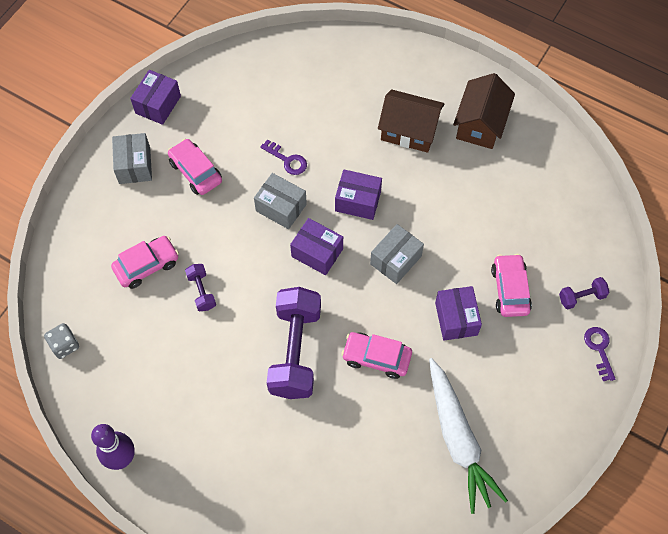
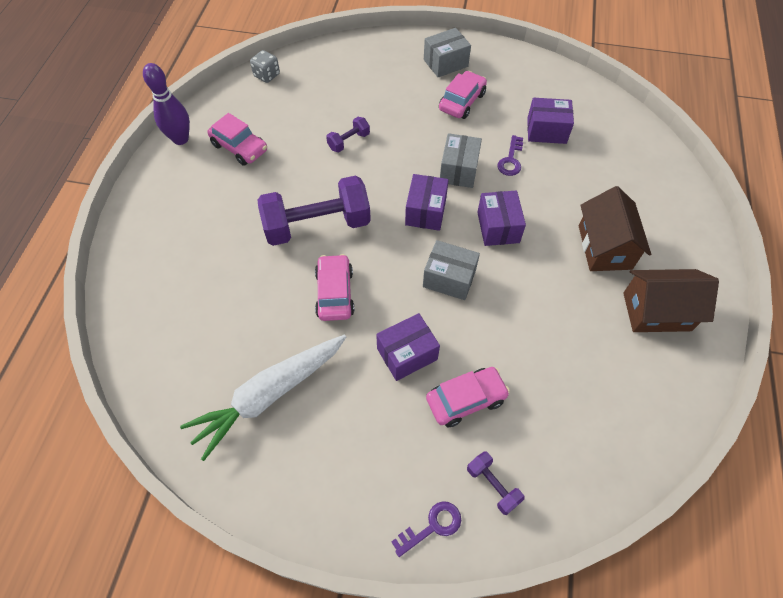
camera: 70 degrees right, 5 degrees down
pink car [111,236,179,289] -> pink car moved to [207,113,267,166]
purple box [130,70,181,125] -> purple box moved to [527,98,574,144]

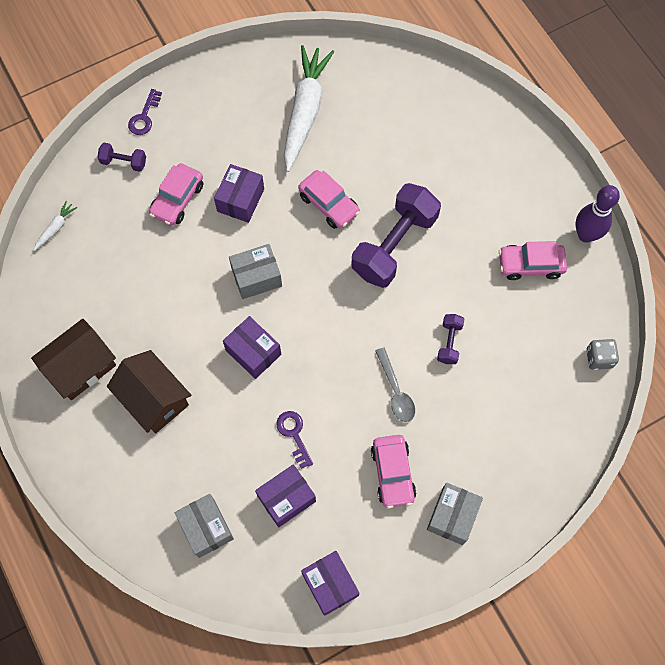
camera: 140 degrees right, 10 degrees up
purple box [405,174,449,231] -> purple box moved to [301,551,360,616]
grey box [440,133,482,188] -> grey box moved to [174,494,234,558]
none -> white carrot [33,201,77,251]
none -> grey spoon [375,347,415,422]

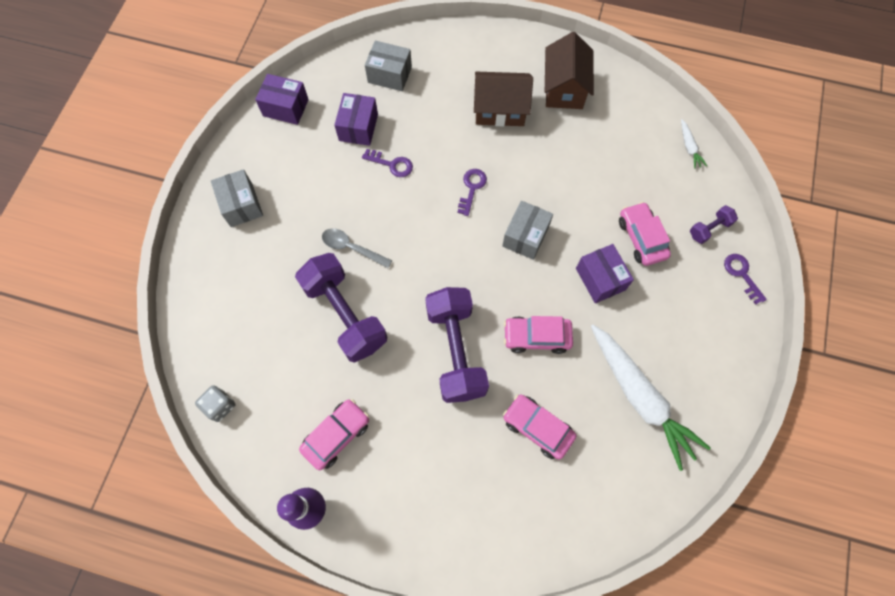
camera: 135 degrees right, 0 degrees up
purple box [223,316,281,379] -> purple key [457,169,487,216]
pink car [371,435,416,508] -> pink car moved to [503,394,576,460]
purple dumbbell [437,314,464,364] -> purple dumbbell [295,253,387,363], size x2.22

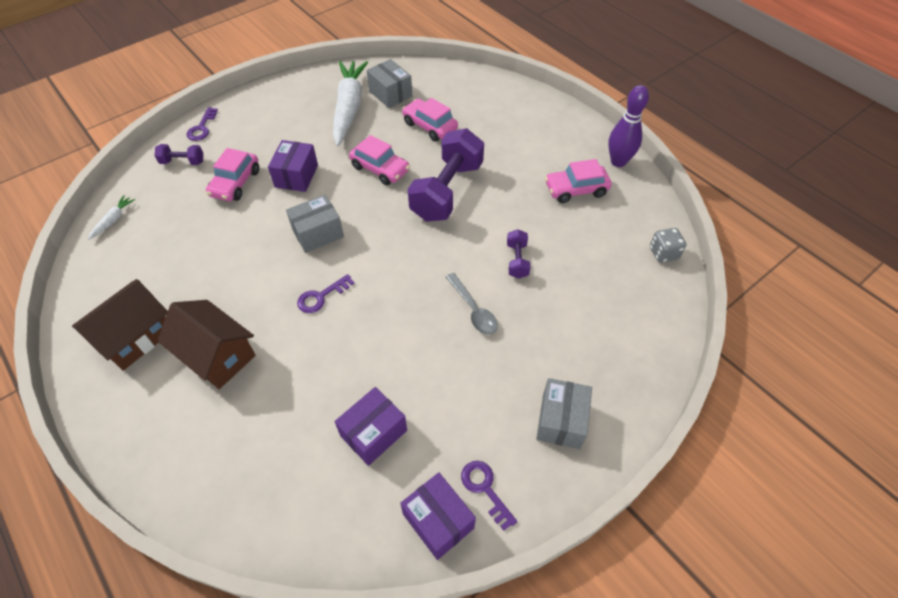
camera: 145 degrees left, 15 degrees down
purple dumbbell [295,253,387,363] -> purple dumbbell [507,229,531,279], size x0.45
purple key [362,149,413,177] -> purple key moved to [461,461,517,531]
grey box [365,41,412,91] -> grey box moved to [367,59,412,108]
pink car [503,394,576,460] -> pink car turned 150 degrees clockwise [402,98,458,142]

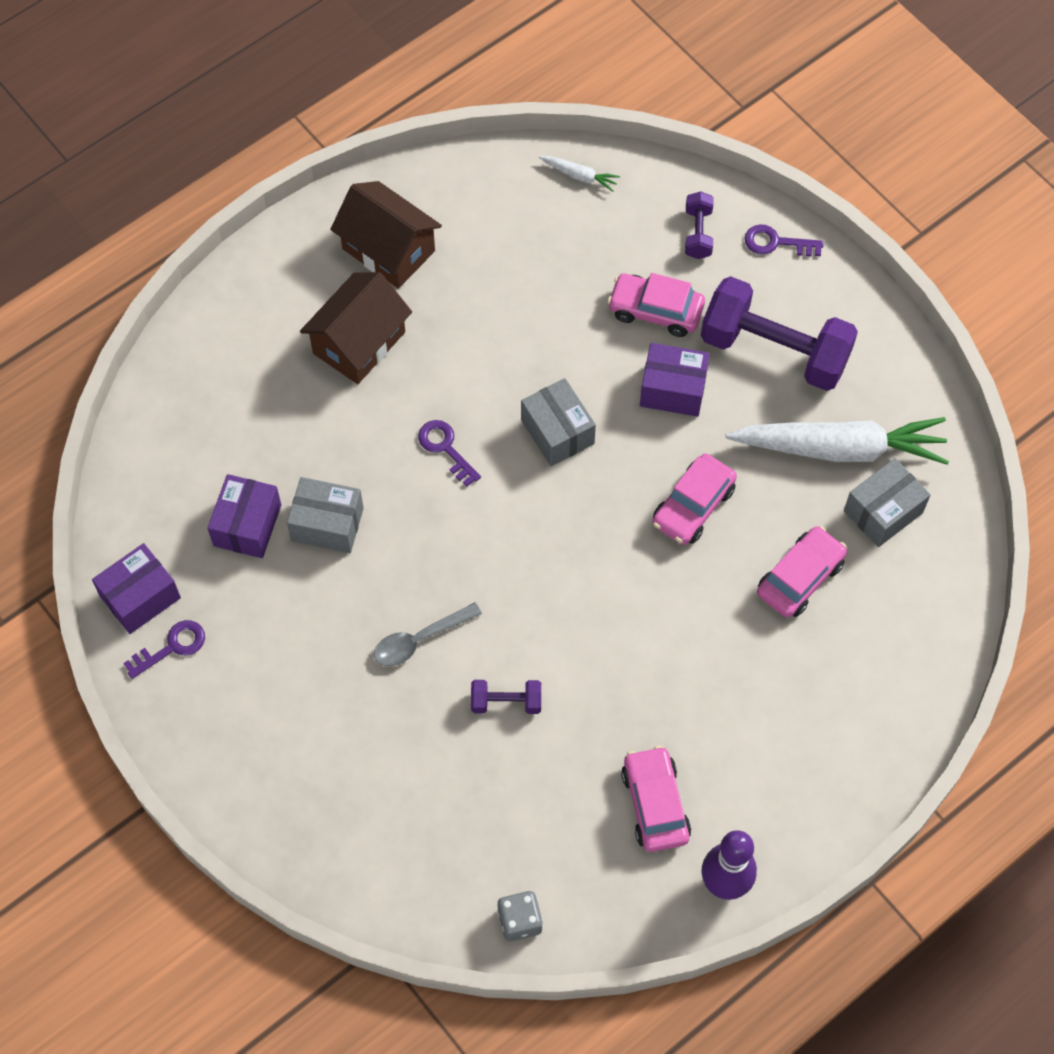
camera: 90 degrees right, 10 degrees up
purple box [335,387,407,466] -> purple box turned 60 degrees clockwise [207,474,281,558]
purple dumbbell [408,128,484,222] -> purple dumbbell moved to [701,276,858,391]
grey box [536,378,592,449] -> grey box moved to [287,477,364,553]

